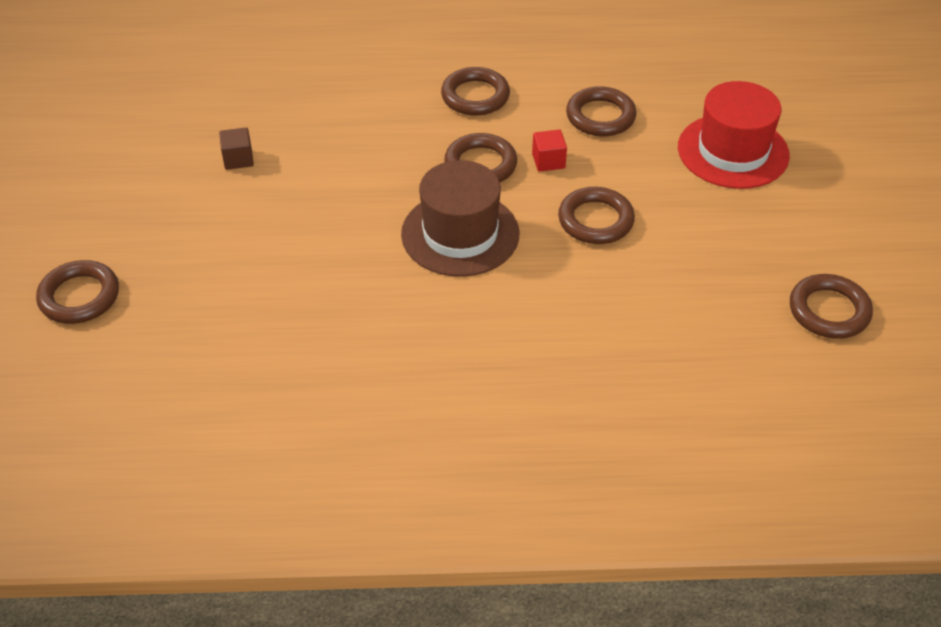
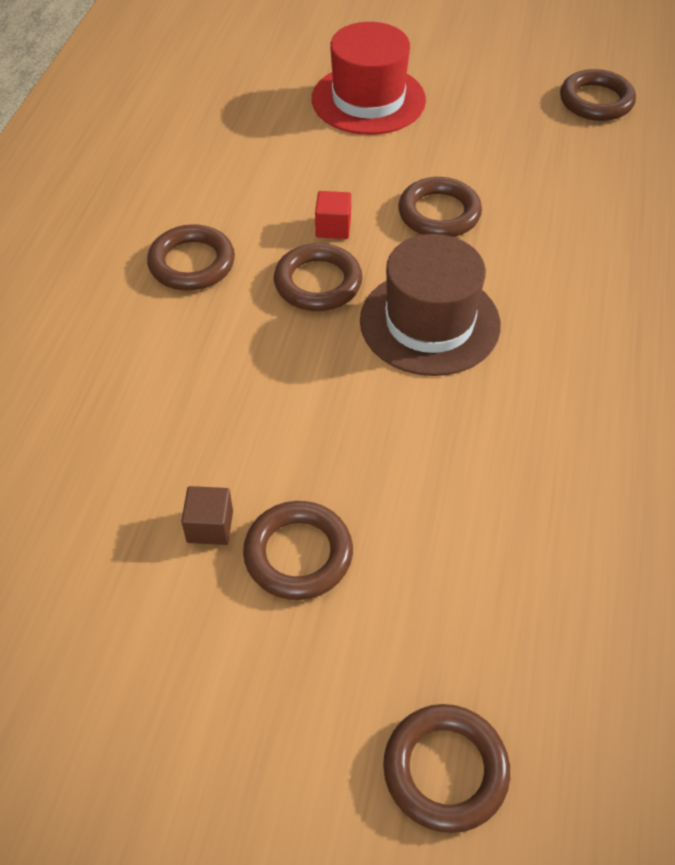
camera: 75 degrees left, 5 degrees up
brown ring [566,86,637,137] -> brown ring moved to [243,501,353,600]

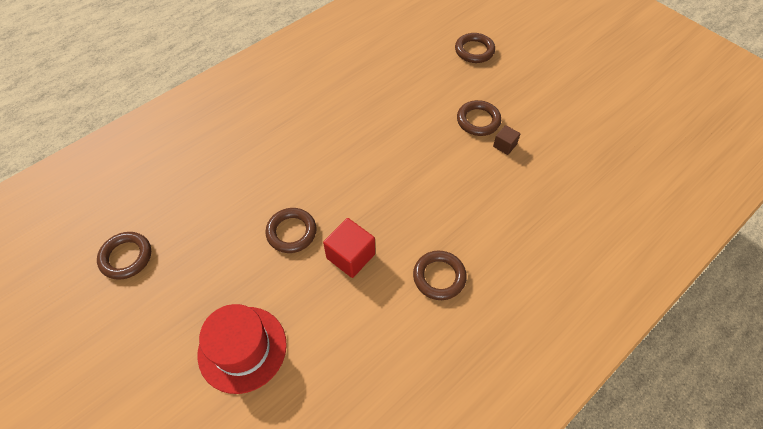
camera: 145 degrees left, 5 degrees up
brown ring [274,243,363,311] -> none
red cube [315,191,351,239] -> red cube [323,218,375,278], size x1.76
brown hat [360,234,501,376] -> none

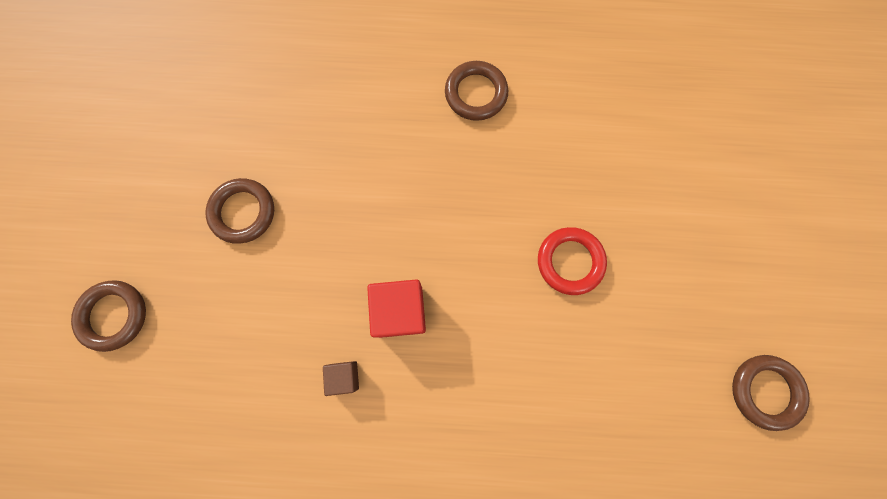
camera: 135 degrees left, 20 degrees up
red hat [197,304,287,394] -> none
brown ring [265,208,317,253] -> red ring [538,227,607,295]
red cube [323,218,375,278] -> red cube moved to [367,279,426,338]
brown cube [493,125,521,155] -> brown cube moved to [323,361,359,396]

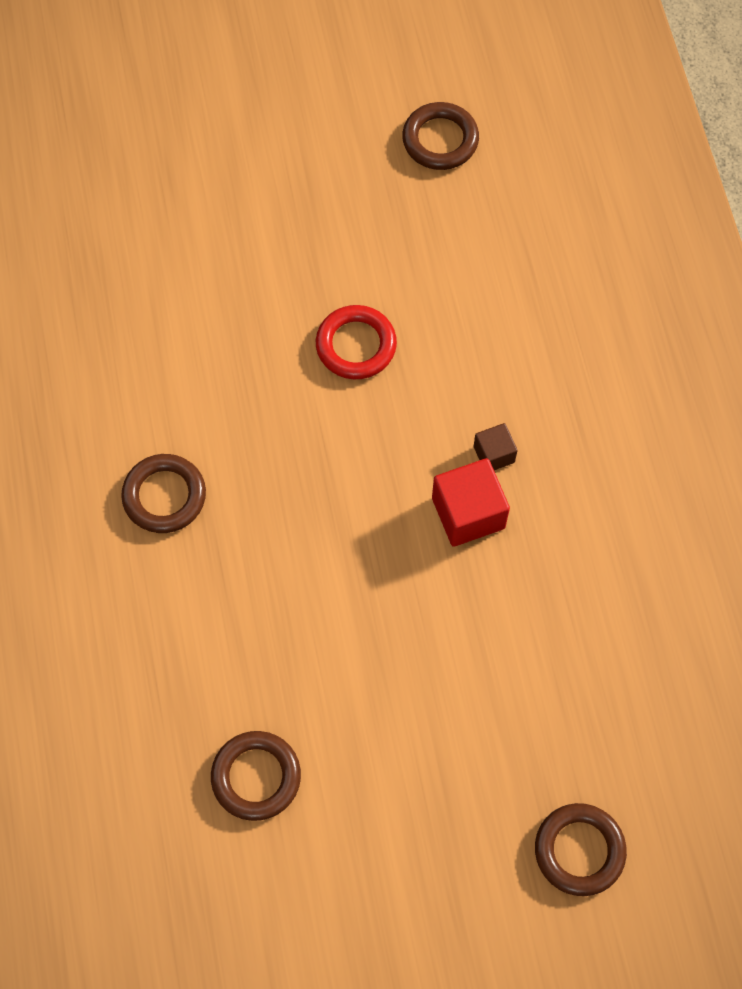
camera: 105 degrees left, 10 degrees down
brown ring [205,178,274,244] -> brown ring moved to [211,731,301,821]
brown cube [323,361,359,396] -> brown cube moved to [474,423,518,470]

